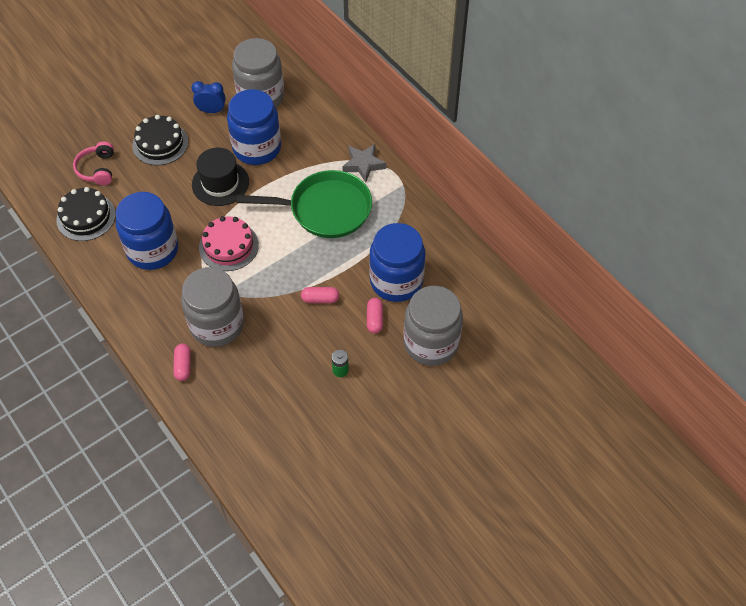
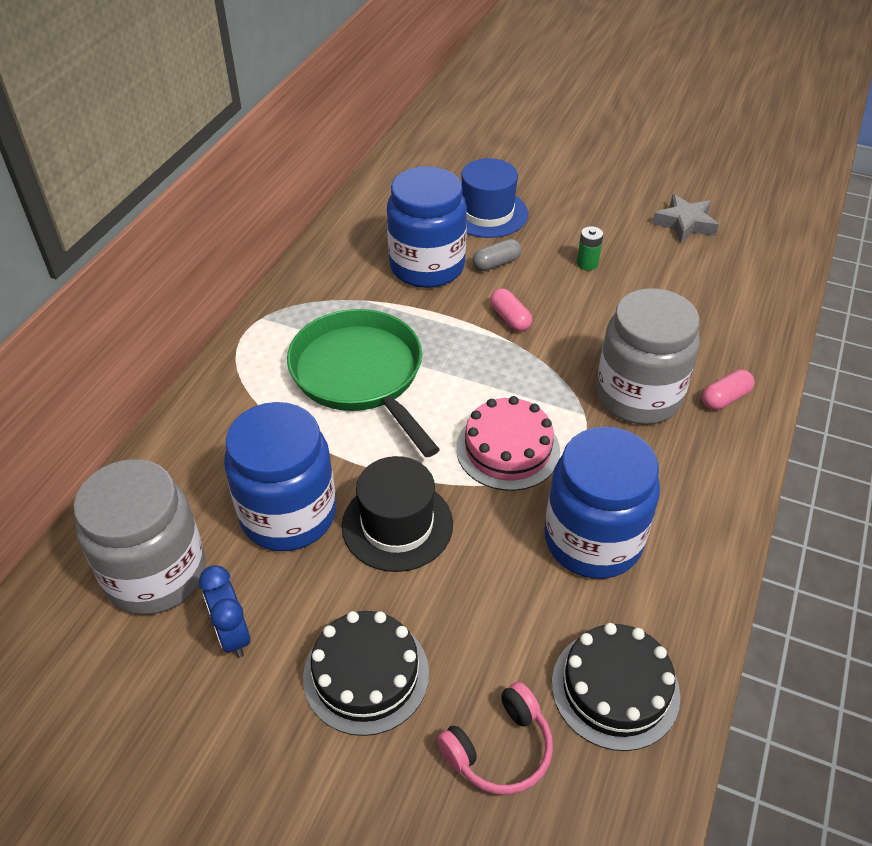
camera: 120 degrees left, 10 degrees down
grey star [342,144,386,182] -> grey star moved to [652,194,719,243]
pink capsule [367,298,383,334] -> grey capsule [473,239,522,271]
grey jar [404,286,463,366] -> blue hat [461,158,528,238]

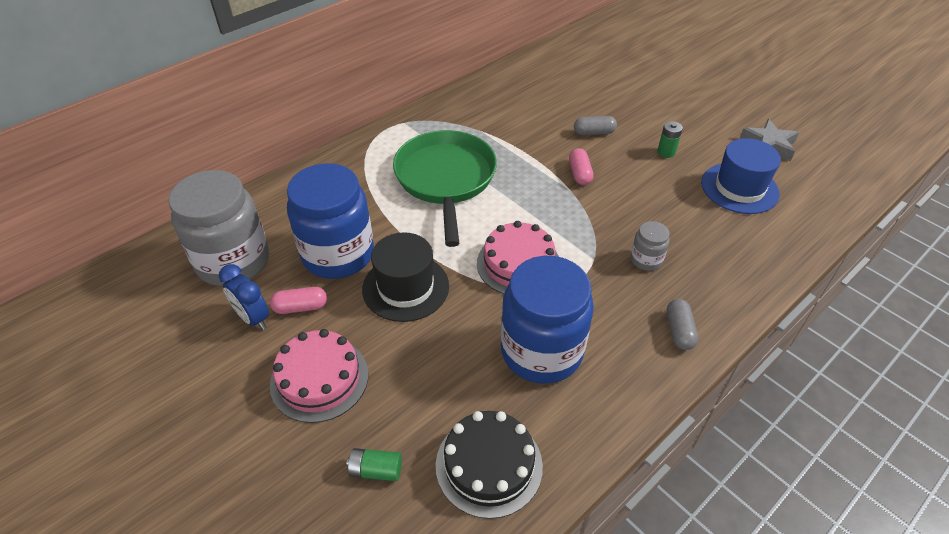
camera: 25 degrees right, 0 degrees up
blue clock [199,565,250,658] -> blue clock turned 45 degrees counterclockwise [219,264,269,330]
black cake [303,611,429,736] -> pink cake [270,329,368,423]
blue jar [387,166,467,288] -> none
pink headphones [437,682,553,795] -> green battery [347,448,402,481]
blue hat [461,158,528,238] -> blue hat moved to [701,138,781,214]
grey jar [596,288,700,425] -> grey jar [630,221,670,271], size x0.44
pink capsule [702,370,755,410] -> pink capsule moved to [270,287,327,314]
none -> grey capsule [667,299,698,350]

